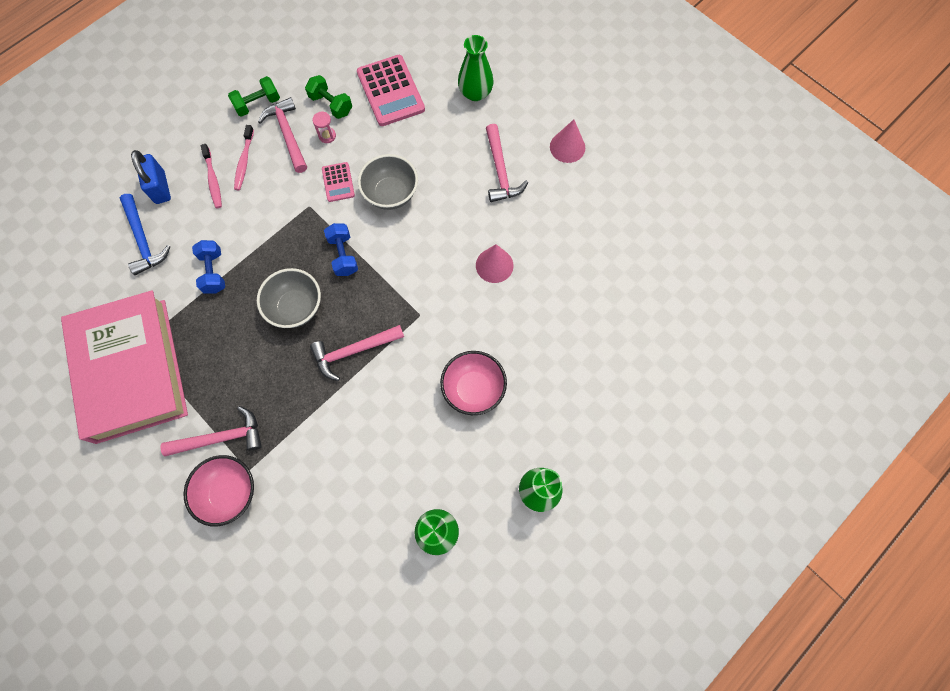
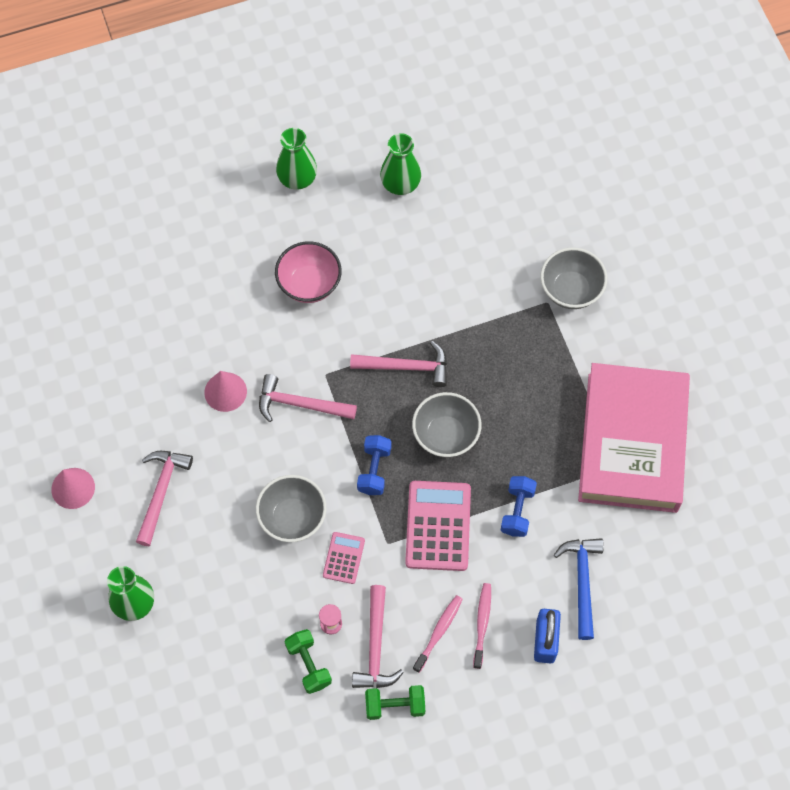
camera: 155 degrees left, 5 degrees down
pink hammer [160,406,262,457] -> pink hammer moved to [259,374,357,422]
pink bowl [183,455,254,526] -> grey bowl [540,247,607,309]
pink calculator [357,55,425,126] -> pink calculator moved to [405,481,471,571]

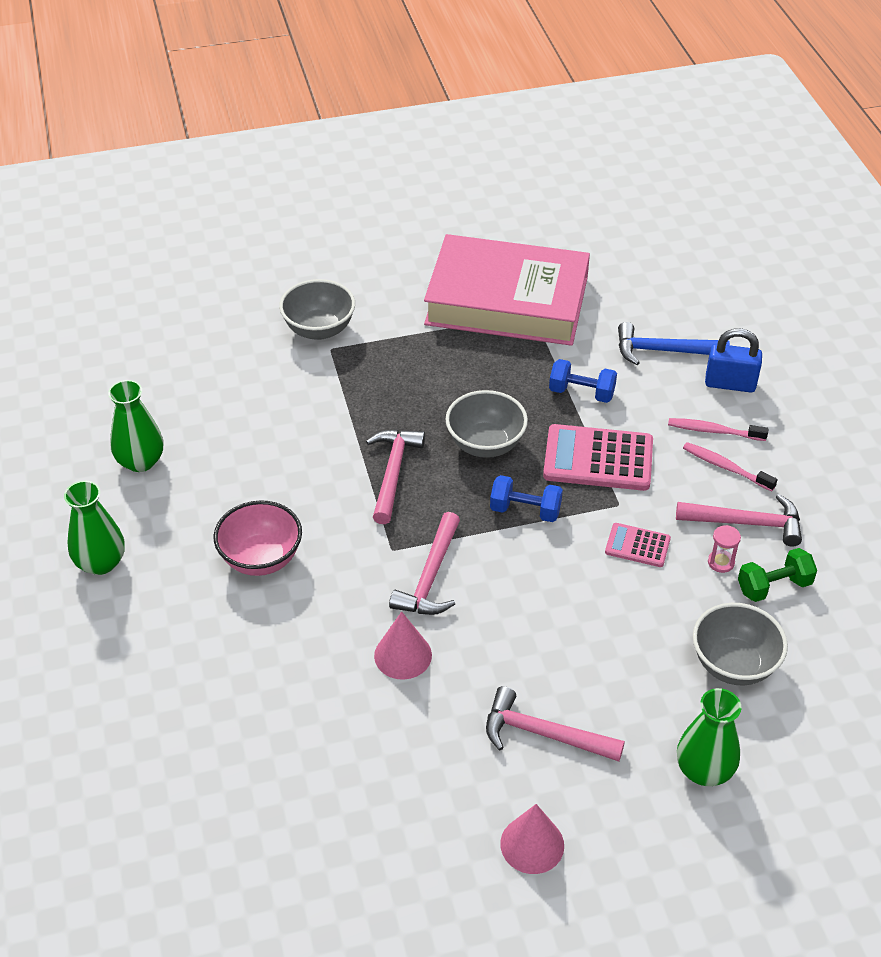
camera: 85 degrees left, 20 degrees down
grey bowl [256,475,326,542] -> grey bowl moved to [693,603,788,685]
green dumbbell [365,685,425,720] -> none

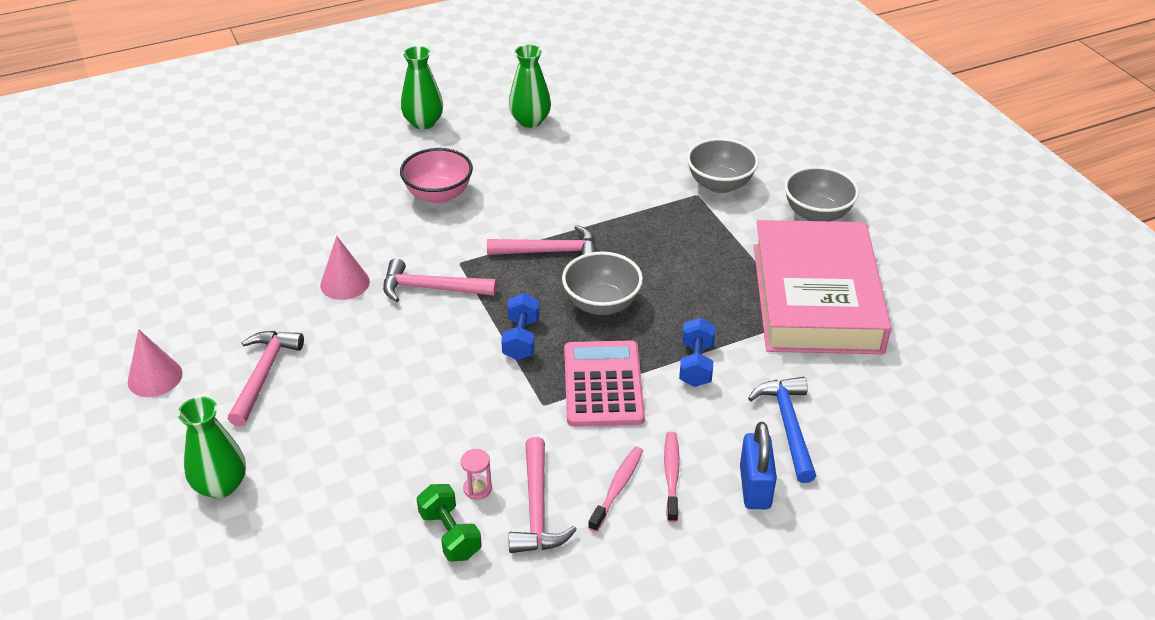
camera: 80 degrees right, 5 degrees down
pink calculator [605,523,671,567] -> none
grey bowl [693,603,788,685] -> grey bowl moved to [784,166,859,221]

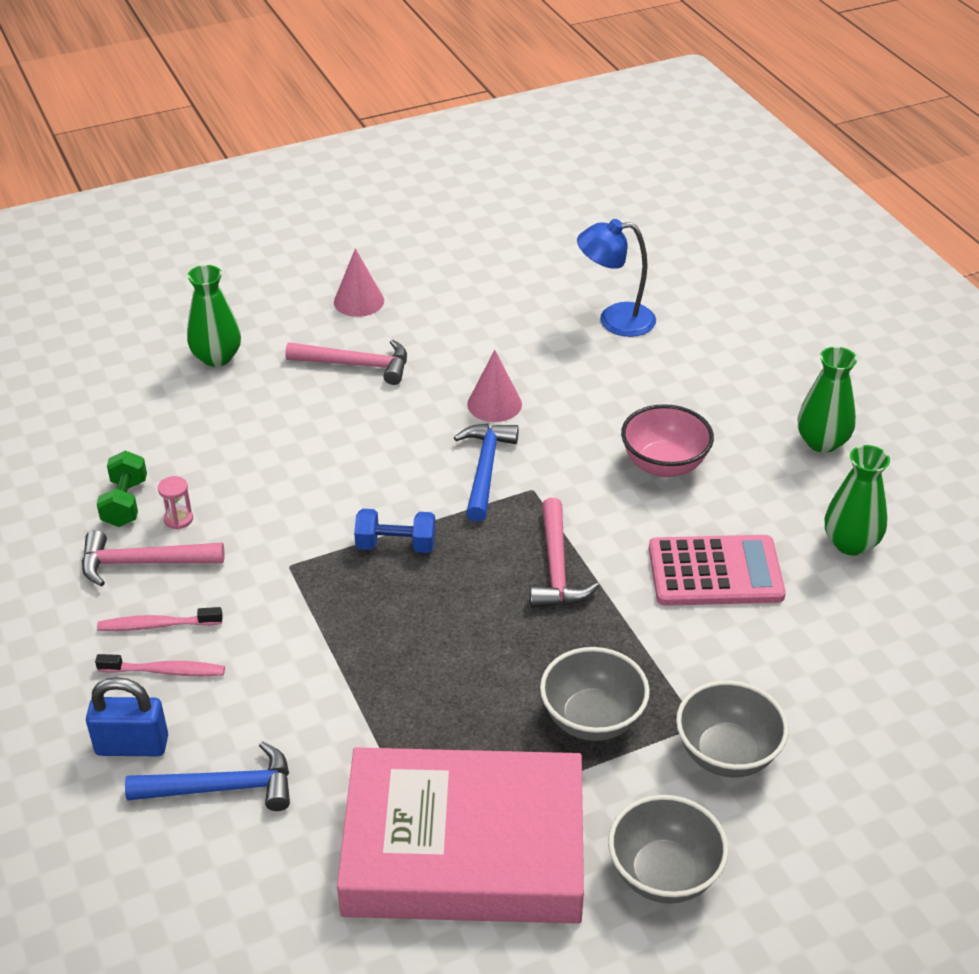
camera: 90 degrees right, 0 degrees up
pink hammer [383,258,497,302] -> blue hammer [454,423,519,522]
green dumbbell [416,484,482,562] -> green dumbbell turned 60 degrees counterclockwise [97,451,147,527]
grey bowl [562,251,643,315] -> grey bowl moved to [540,647,650,741]
pink calculator [564,340,645,427] -> pink calculator moved to [649,535,786,606]
pink toothbrush [588,447,643,532] -> pink toothbrush turned 150 degrees clockwise [97,607,223,631]
blue dumbbell [679,318,715,387] -> none
none -> blue lamp [577,219,656,337]

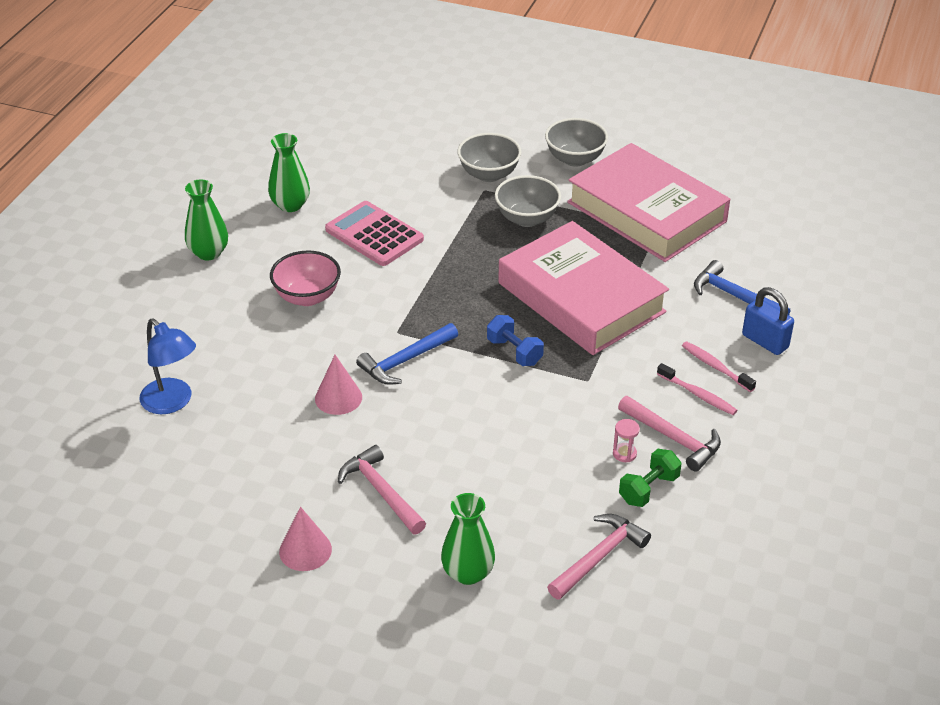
camera: 135 degrees left, 0 degrees up
pink hammer [530,498,599,608] -> pink hammer moved to [547,514,651,600]
none -> pink book [498,221,669,355]

